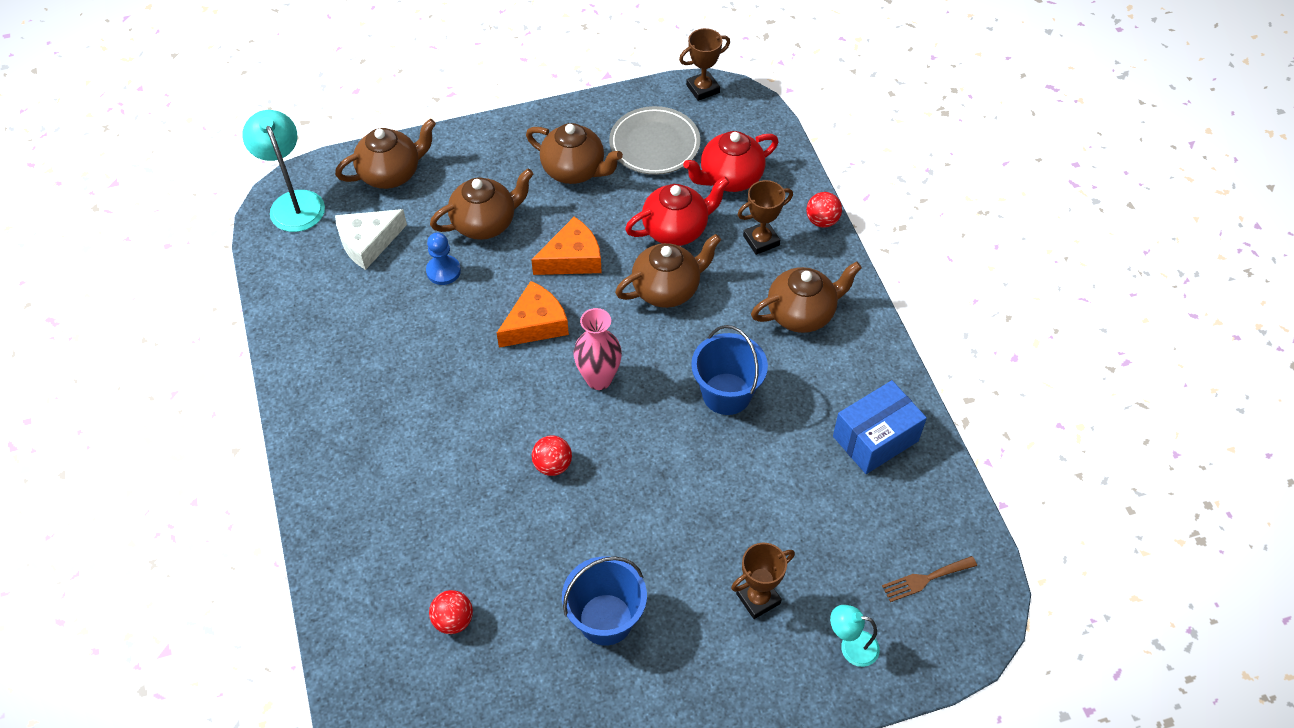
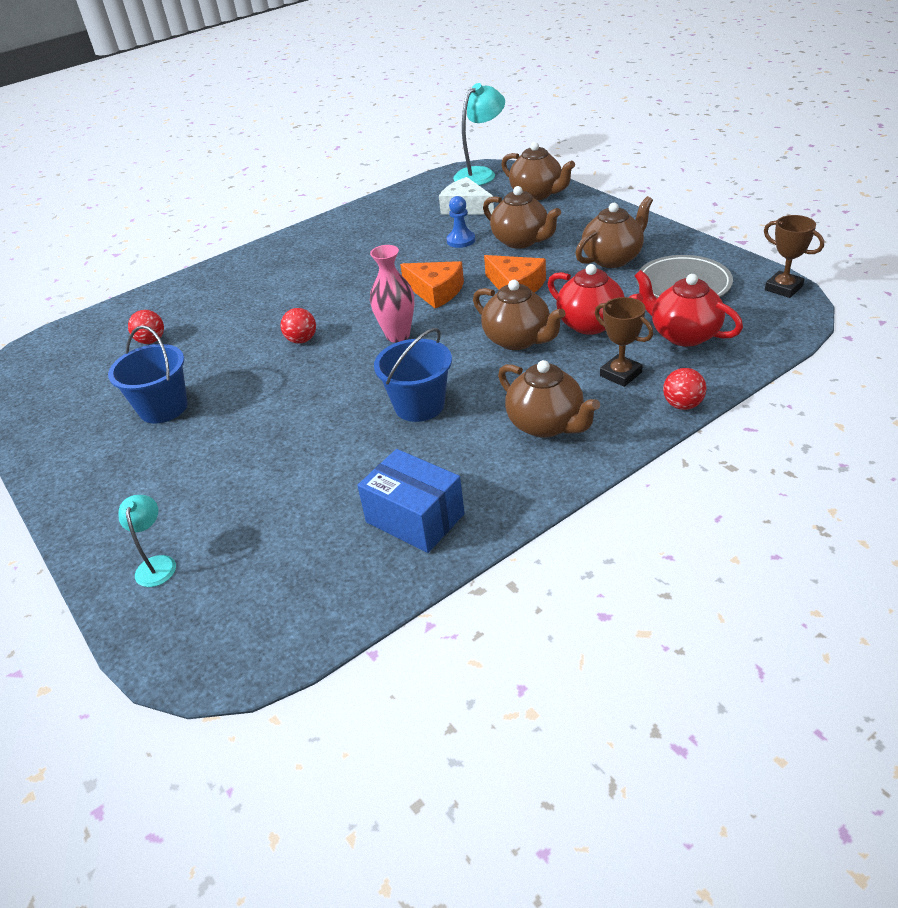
camera: 75 degrees right, 15 degrees down
brown teapot [526,123,623,184] -> brown teapot turned 135 degrees counterclockwise [575,196,653,268]
brown trophy [731,543,795,619] -> none
brown fork [882,556,977,602] -> none

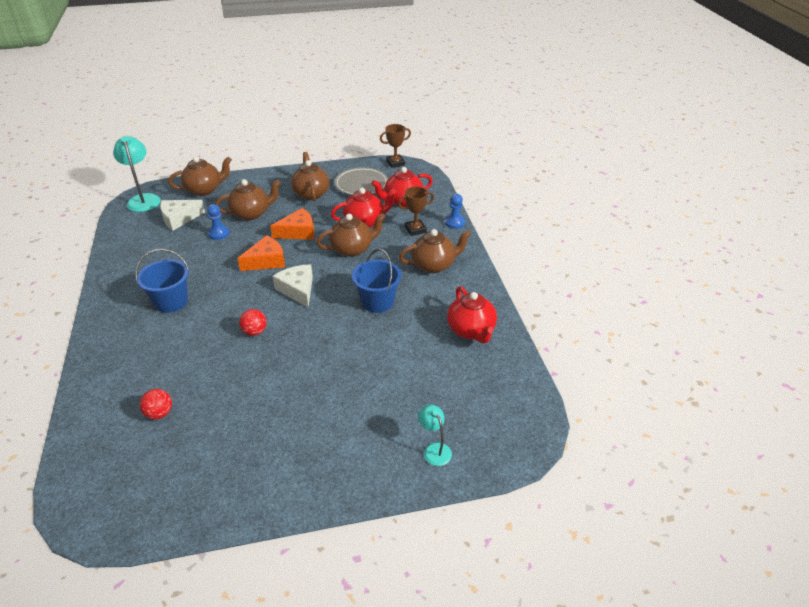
camera: 70 degrees left, 0 degrees up
blue bucket [108,325,188,424] -> blue bucket moved to [135,249,189,313]
turquoise lamp [118,495,176,587] -> turquoise lamp turned 45 degrees clockwise [418,405,452,466]
blue box [357,449,465,553] -> red teapot [447,286,497,343]
pink vase [370,245,414,343] -> white cheese [273,264,313,307]
red ball [663,368,707,410] -> blue pawn [445,194,465,229]

